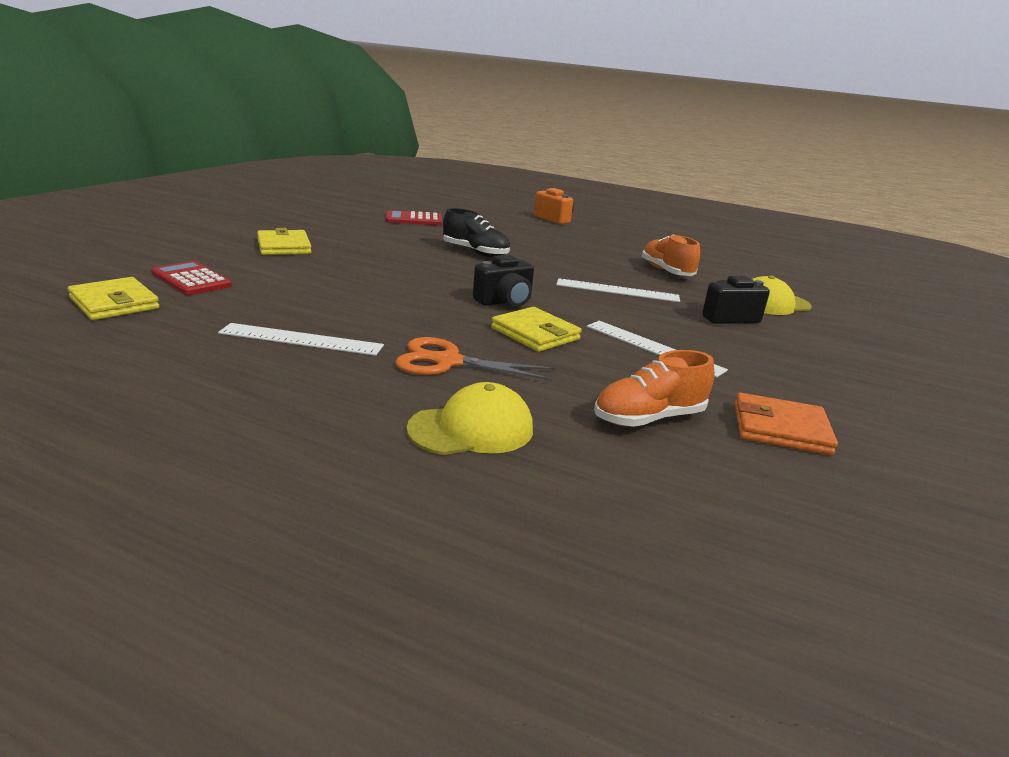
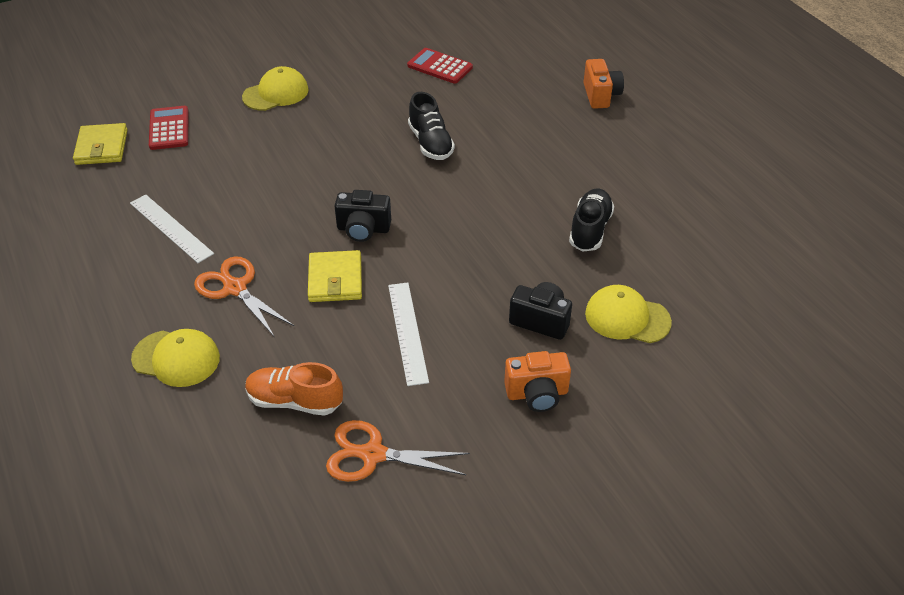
camera: 40 degrees right, 20 degrees up
yellow wallet [257,228,312,255] -> yellow cap [242,66,308,111]
white ruler [556,278,680,302] -> none
orange shoe [642,234,700,276] -> black shoe [569,189,614,252]
orange wallet [734,392,838,455] -> orange scissors [326,420,470,482]
none -> orange camera [504,351,571,412]

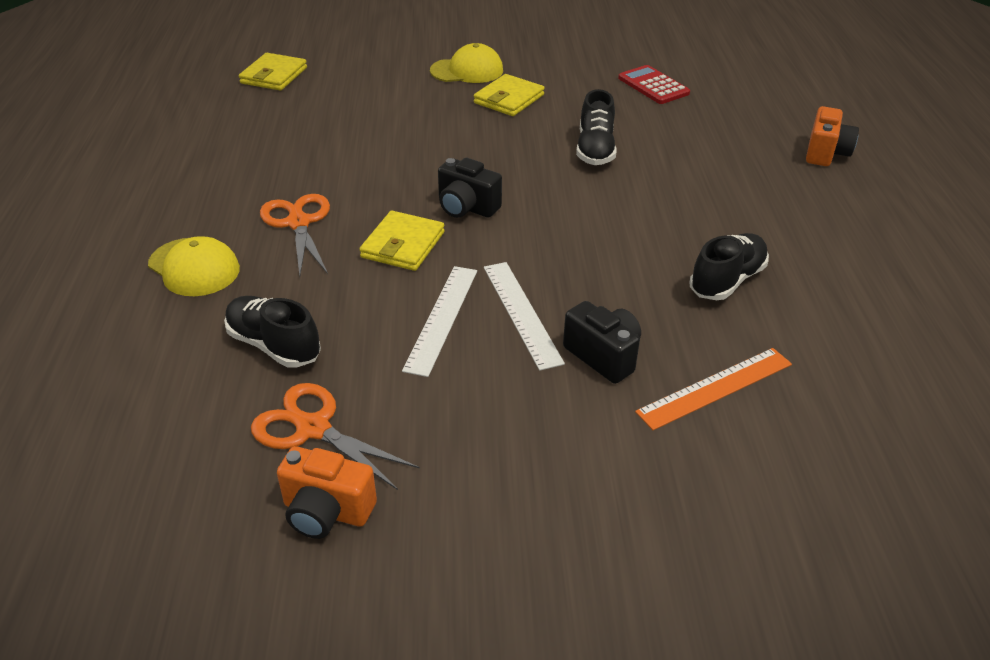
camera: 25 degrees right, 5 degrees down
white ruler [130,194,214,263] -> white ruler moved to [484,262,565,371]
red calculator [149,106,188,150] -> none
orange shoe [245,362,343,416] -> black shoe [224,296,321,368]
orange camera [504,351,571,412] -> orange camera moved to [277,446,377,539]
yellow cap [585,285,672,343] -> orange ruler [635,348,792,430]
none -> yellow wallet [474,74,545,116]

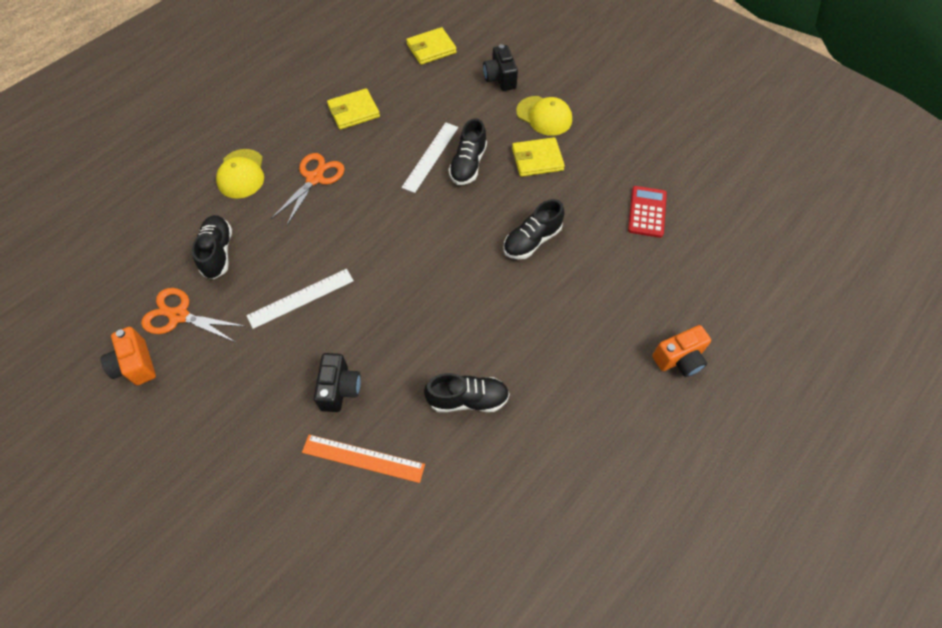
camera: 45 degrees right, 20 degrees up
orange scissors [251,383,420,490] -> orange scissors turned 60 degrees counterclockwise [141,288,244,342]
yellow wallet [359,211,445,271] -> yellow wallet moved to [327,88,380,130]
black camera [438,158,502,218] -> black camera moved to [483,44,518,91]
white ruler [484,262,565,371] -> white ruler moved to [402,123,458,193]
none -> black shoe [449,118,487,185]

